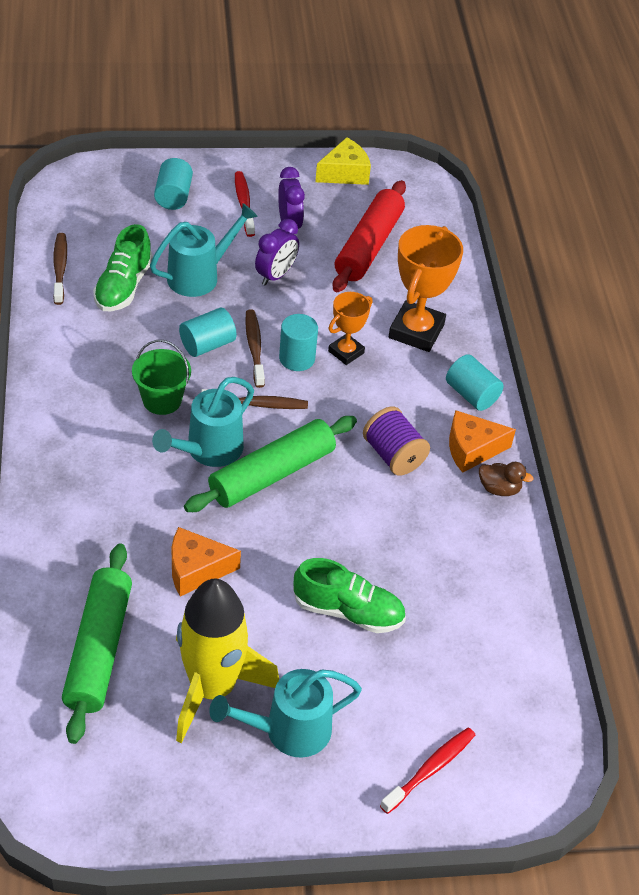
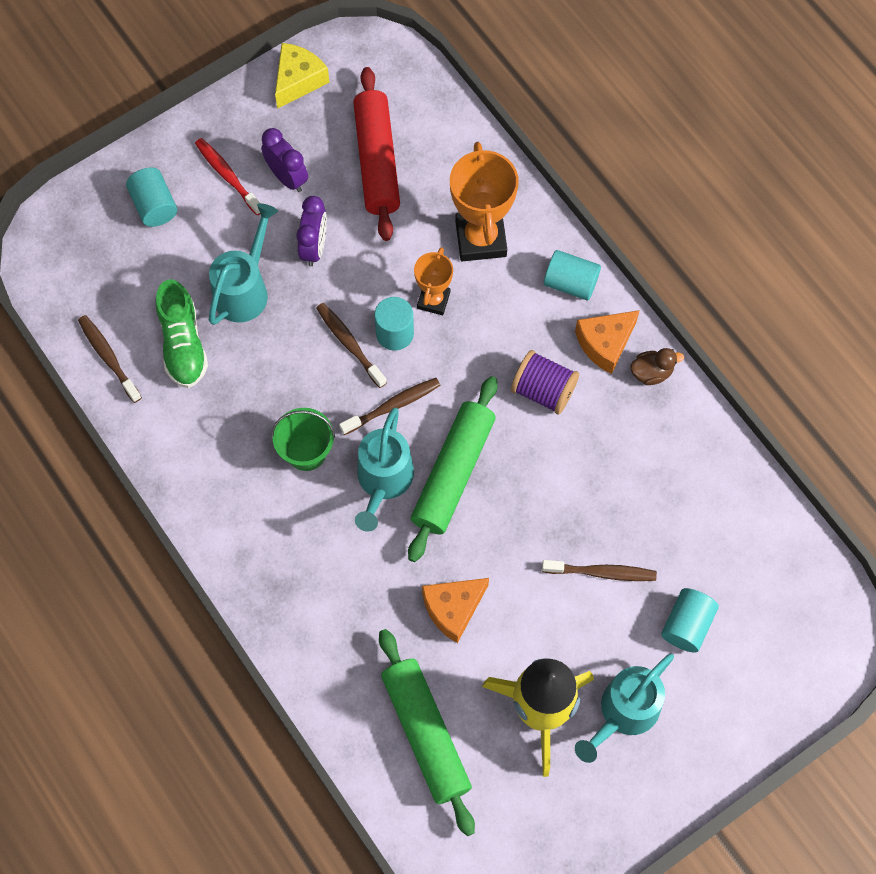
camera: 25 degrees left, 20 degrees up
turquoise cylinder [179,308,236,357] -> turquoise cylinder moved to [661,588,719,653]
green shoe [293,558,406,633] -> brown toothbrush [542,560,657,581]
red toothbrush [380,727,475,814] -> none

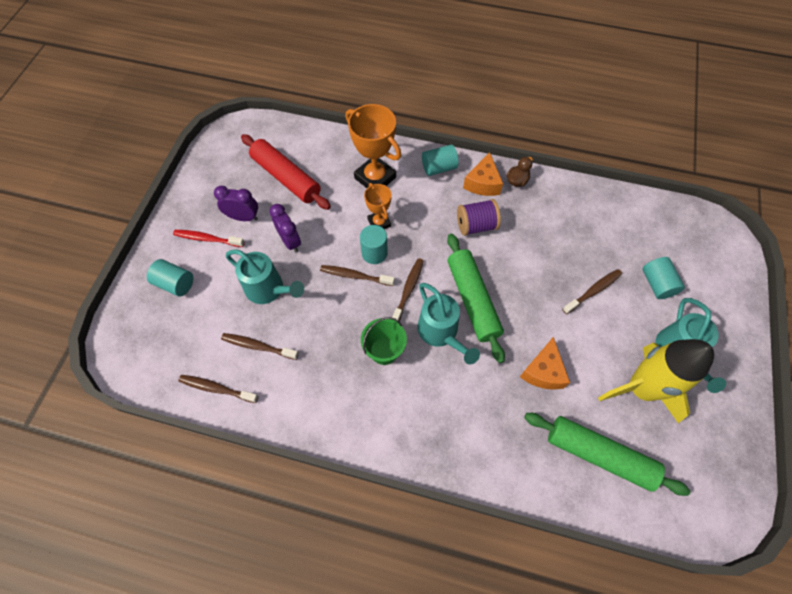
camera: 40 degrees left, 5 degrees down
green shoe [156,280,208,388] -> brown toothbrush [221,333,299,360]
turquoise watering can [209,203,278,325] -> turquoise watering can turned 135 degrees clockwise [226,249,304,304]
yellow cheese [275,43,330,109] -> none

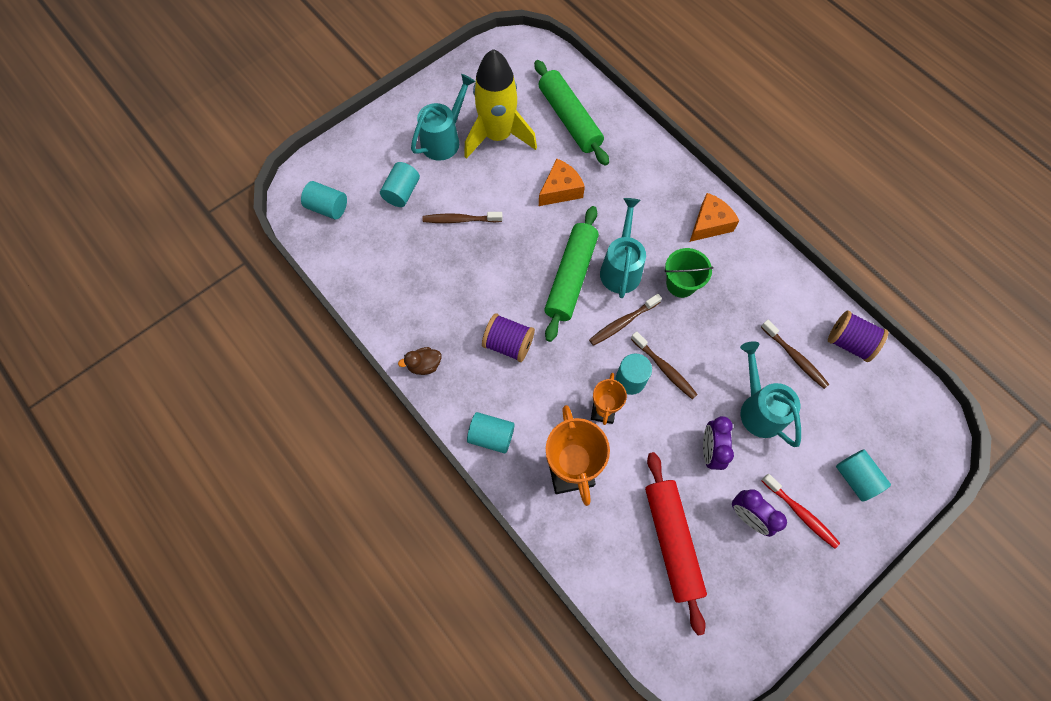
camera: 145 degrees left, 5 degrees up
brown toothbrush [178,375,259,403] -> purple spool [828,310,888,362]
orange cheese [463,152,503,196] -> orange cheese moved to [690,193,739,242]
none -> turquoise cylinder [301,181,347,220]

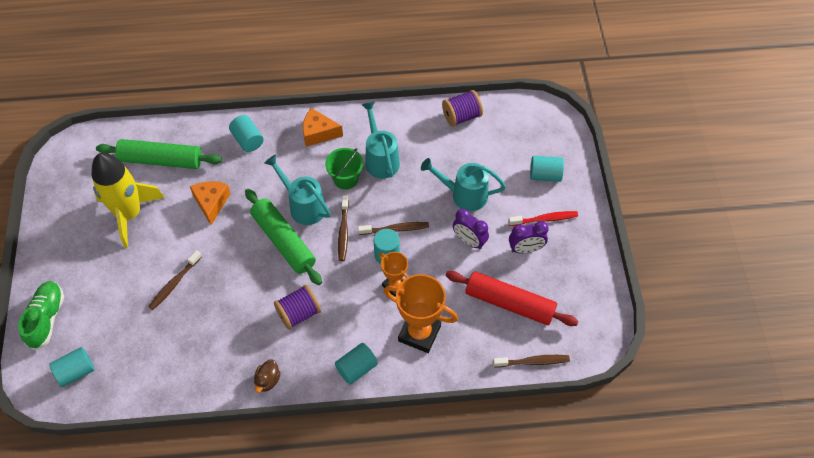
camera: 55 degrees left, 10 degrees down
turquoise cylinder [380,162,420,207] -> turquoise cylinder moved to [229,115,264,152]
turquoise watering can [411,74,476,161] -> turquoise watering can moved to [362,102,400,179]
orange cheese [690,193,739,242] -> orange cheese turned 75 degrees counterclockwise [303,108,343,147]
brown toothbrush [761,320,829,389] -> brown toothbrush moved to [493,355,570,367]
none -> green shoe [18,281,64,350]

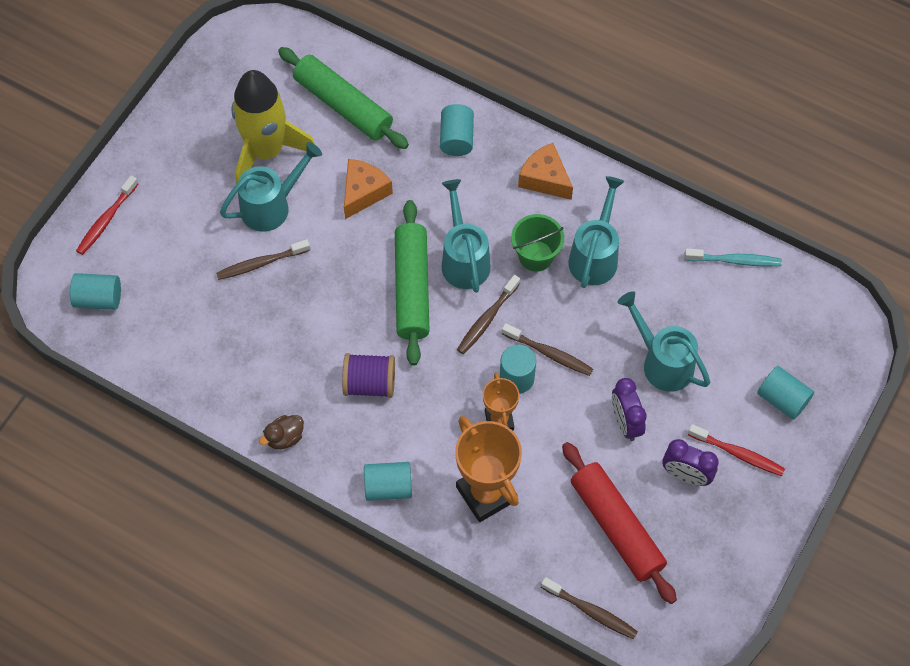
camera: 35 degrees right, 5 degrees up
green shoe [18,281,64,350] -> red toothbrush [76,175,139,255]
purple spool [442,90,483,127] -> turquoise toothbrush [684,249,782,267]
none -> turquoise watering can [220,142,322,232]

